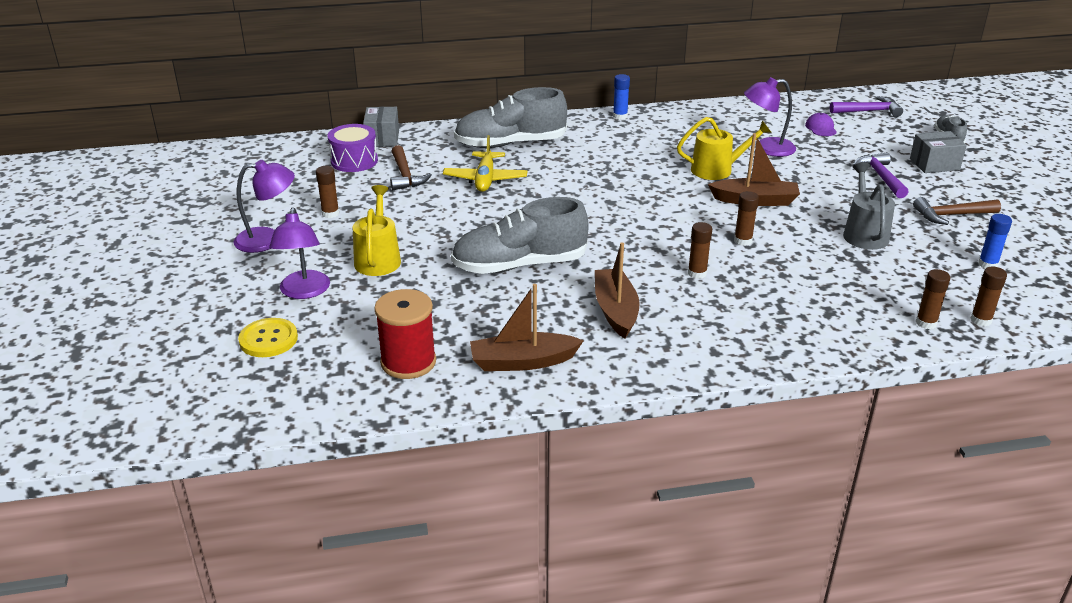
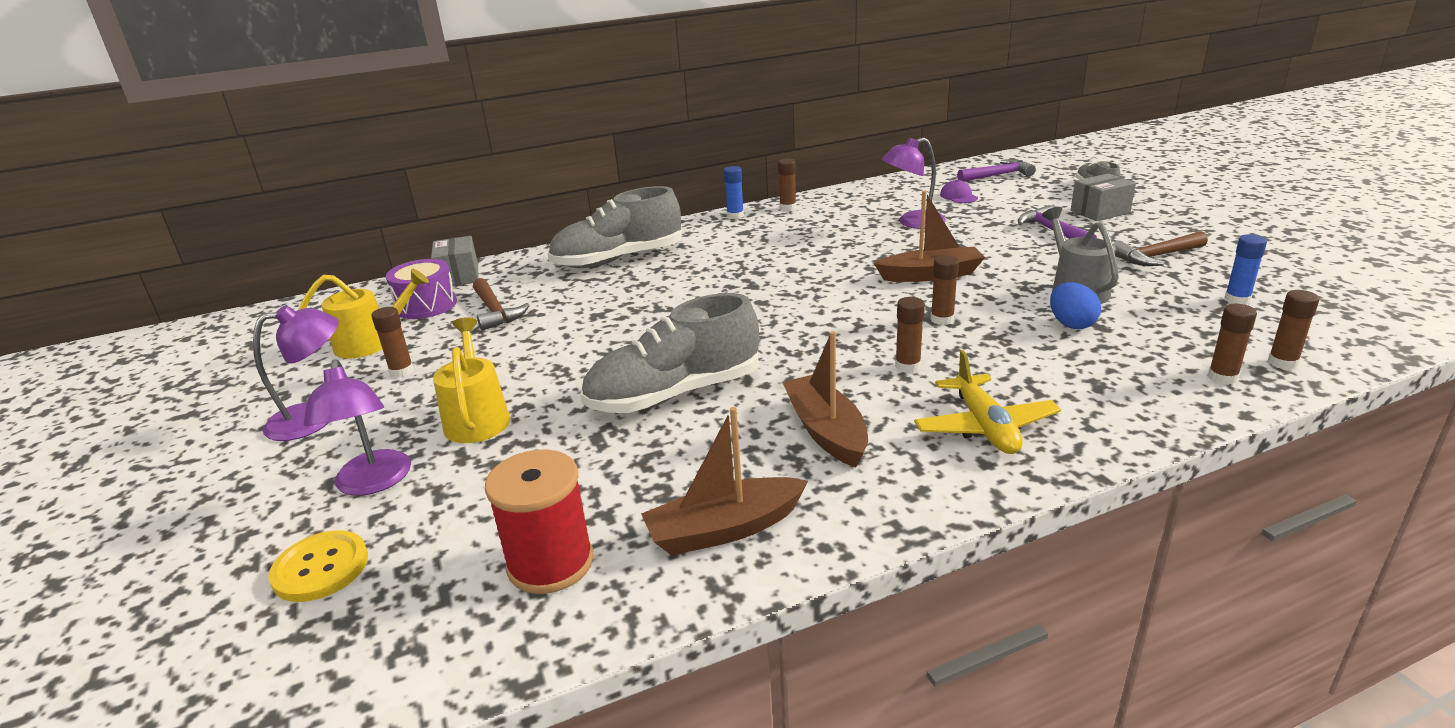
camera: 10 degrees left, 5 degrees down
yellow plane [443,135,527,192] -> yellow plane moved to [914,350,1061,454]
yellow watering can [677,117,772,180] -> yellow watering can moved to [298,268,429,359]
none -> brown glue stick [778,158,796,211]
none -> blue egg [1050,282,1101,329]

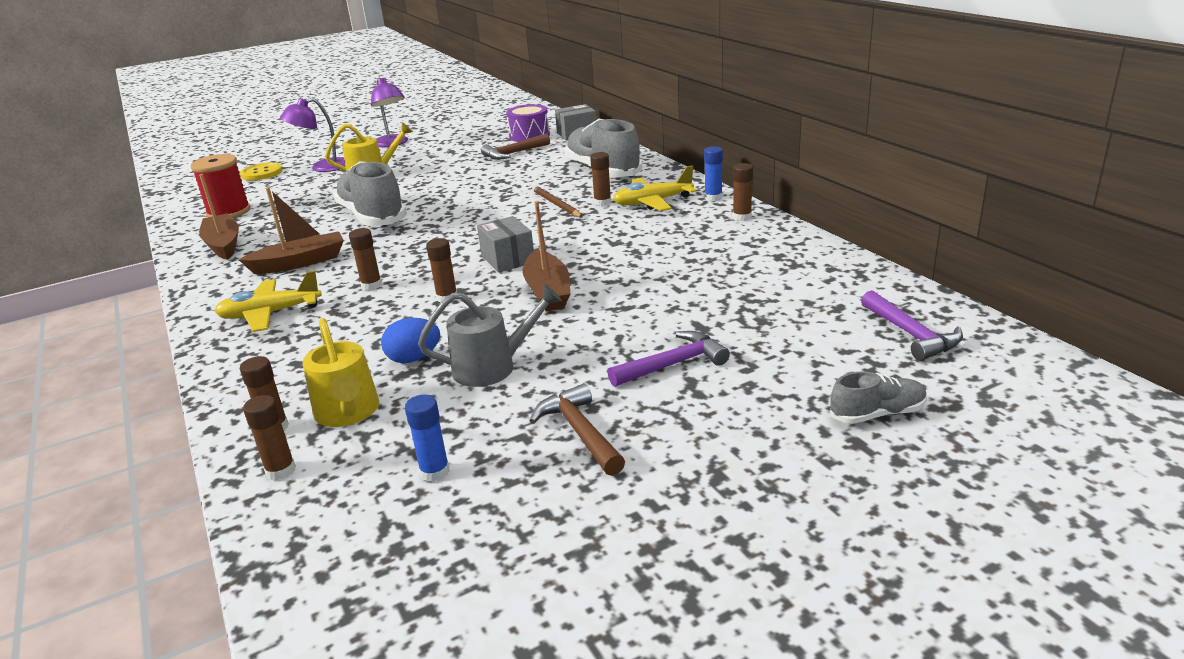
camera: 85 degrees right, 0 degrees up
yellow watering can [298,268,429,359] -> yellow watering can moved to [303,318,379,427]
brown glue stick [372,307,414,378] -> brown glue stick moved to [590,152,611,206]
purple lamp [882,138,946,229] -> none
purple cap [940,180,978,203] -> none
grey box [1071,173,1136,221] -> grey box moved to [477,216,534,273]
none -> brown pencil [532,185,583,217]
none -> yellow plane [613,166,696,211]

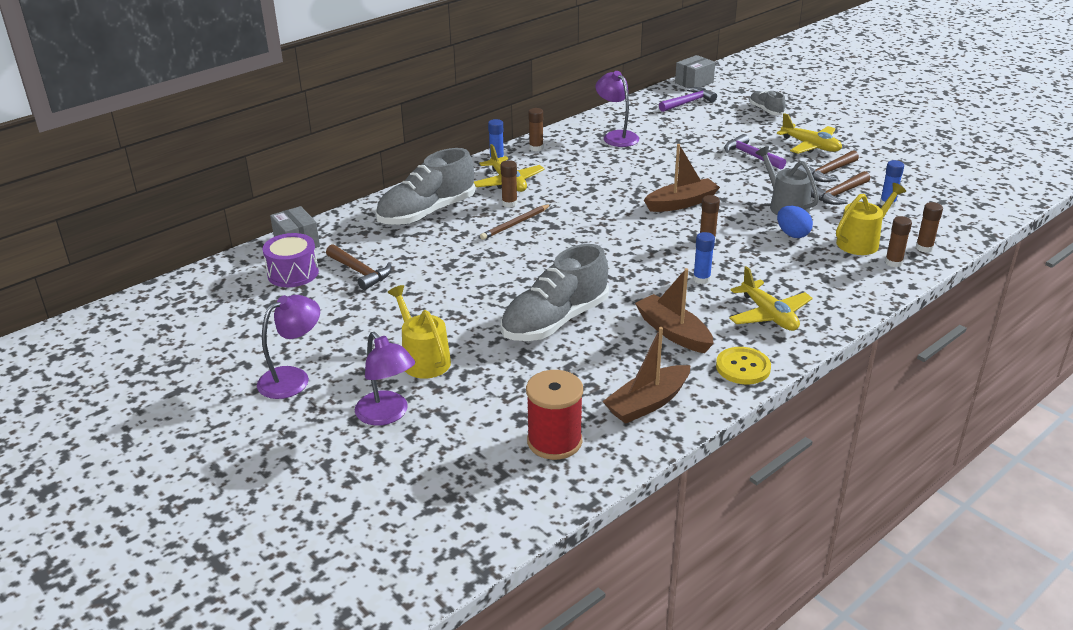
camera: 105 degrees left, 5 degrees up
yellow button [240,162,282,181] -> yellow button moved to [716,347,771,384]
brown glue stick [349,228,382,291] -> blue glue stick [693,232,715,284]
grey box [477,216,534,273] -> grey box moved to [675,55,715,88]
none -> purple lamp [596,71,639,147]
none -> yellow plane [777,113,842,154]
none -> brown hammer [811,171,870,205]

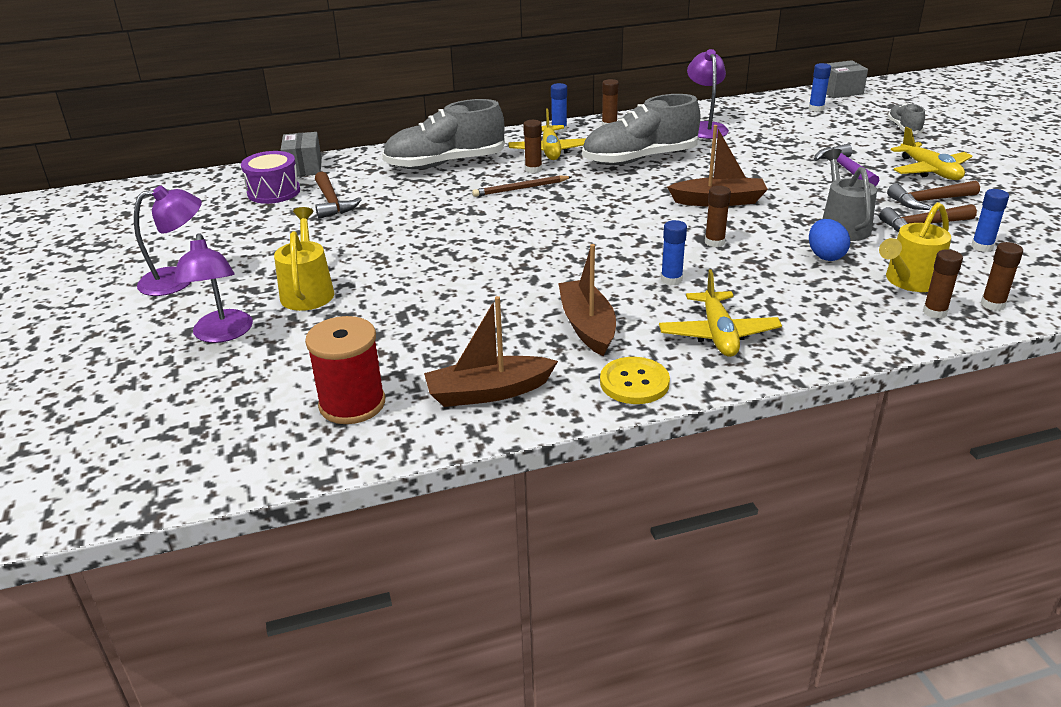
camera: 25 degrees right, 0 degrees up
grey shoe [501,244,609,341] -> grey shoe moved to [582,94,701,165]
purple hammer [659,87,717,112] -> blue glue stick [809,63,831,112]
yellow watering can [836,183,906,255] -> yellow watering can turned 150 degrees clockwise [879,202,951,292]

